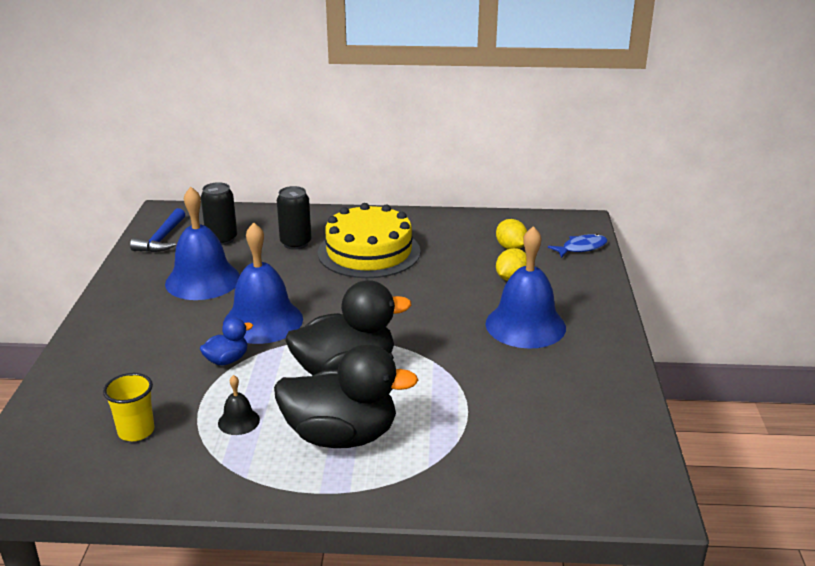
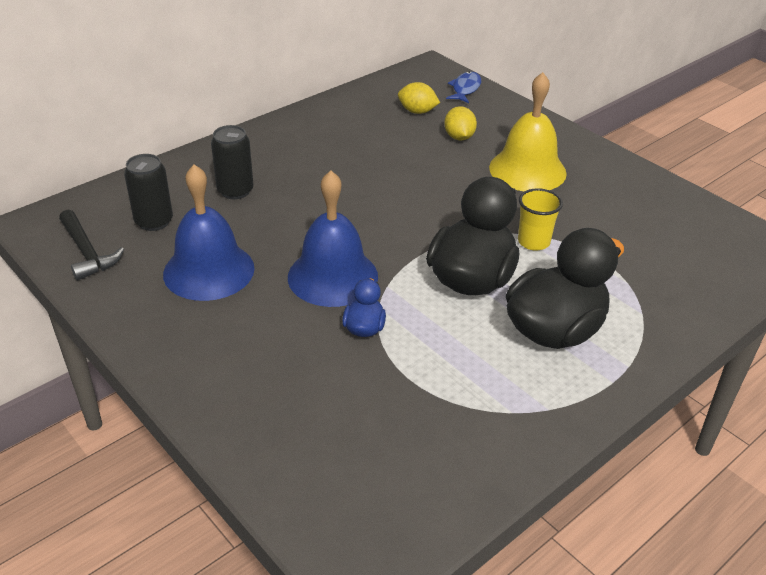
camera: 45 degrees left, 10 degrees up
yellow cup [103,373,154,441] -> yellow cup moved to [518,188,563,251]
blue hammer [130,208,185,252] -> black hammer [59,210,124,281]
black bell [218,375,260,435] -> none
yellow cake [318,203,421,278] -> none
blue bell [485,226,566,349] -> yellow bell [489,72,567,191]

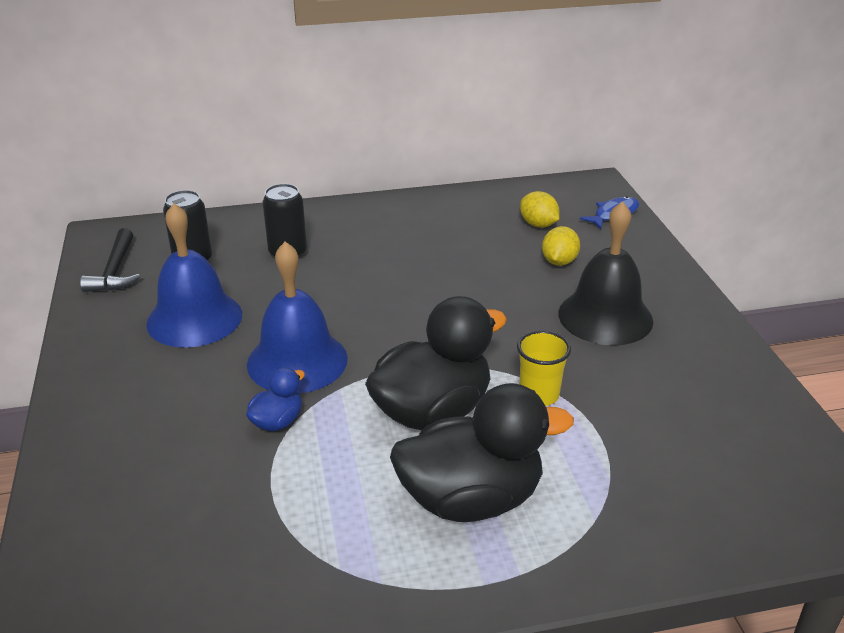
camera: 30 degrees right, 5 degrees down
yellow bell [489,72,567,191] -> black bell [558,201,653,346]

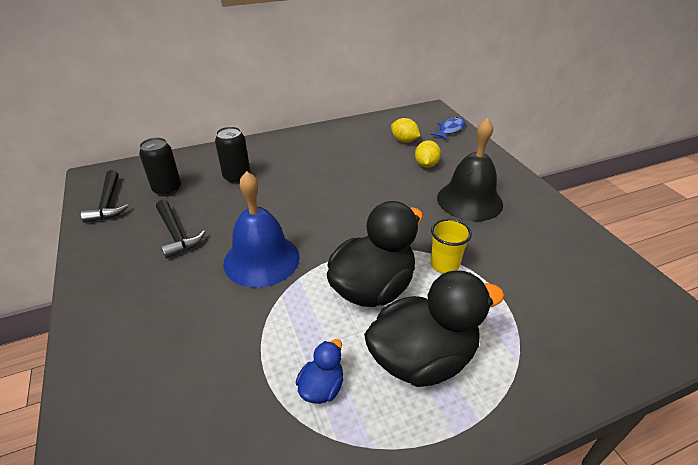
camera: 10 degrees left, 5 degrees up
blue bell [146,203,242,348] -> black hammer [156,200,205,259]
blue duck [246,367,305,431] -> blue duck moved to [296,339,343,404]

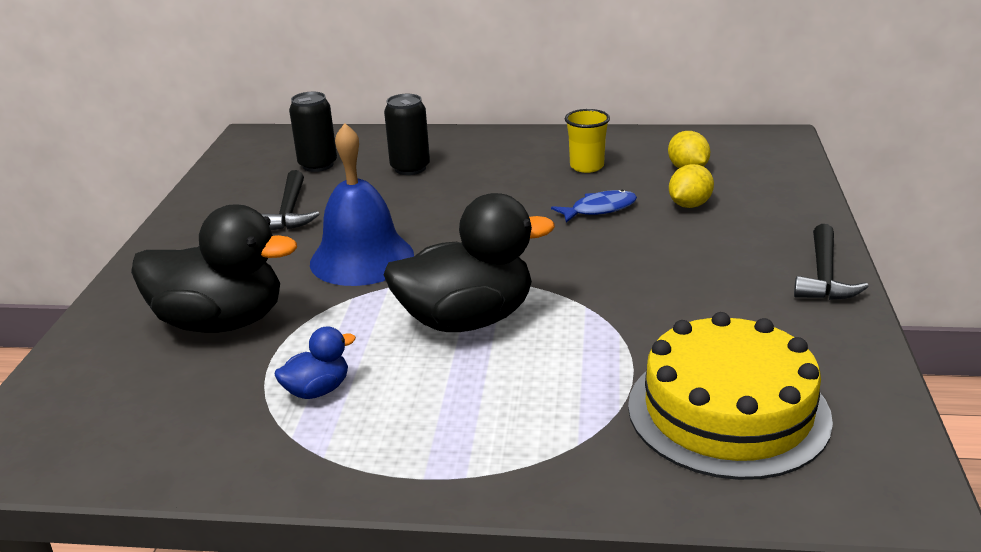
camera: 30 degrees right, 10 degrees down
black hammer [81,170,129,223] -> black hammer moved to [794,224,869,300]
black duck [364,270,505,387] -> black duck moved to [131,205,297,333]
blue fish [431,117,465,140] -> blue fish moved to [551,190,637,223]
yellow cup [431,219,472,274] -> yellow cup moved to [565,109,610,173]
black bell [437,118,503,221] -> none
none -> yellow cake [628,312,833,480]

